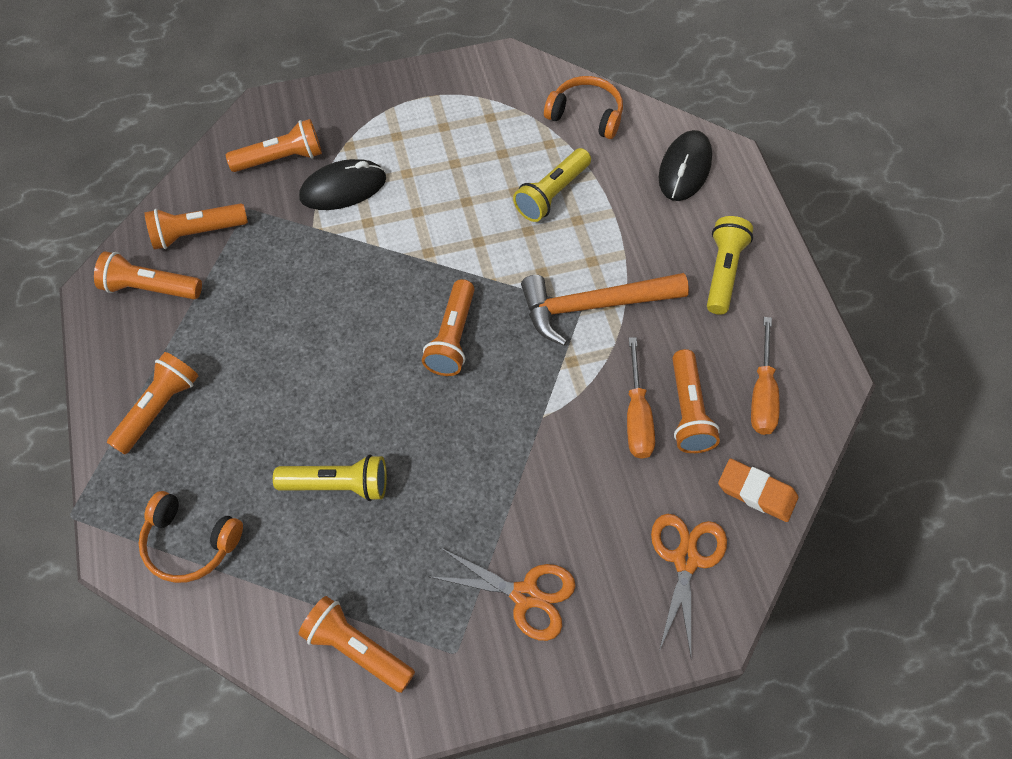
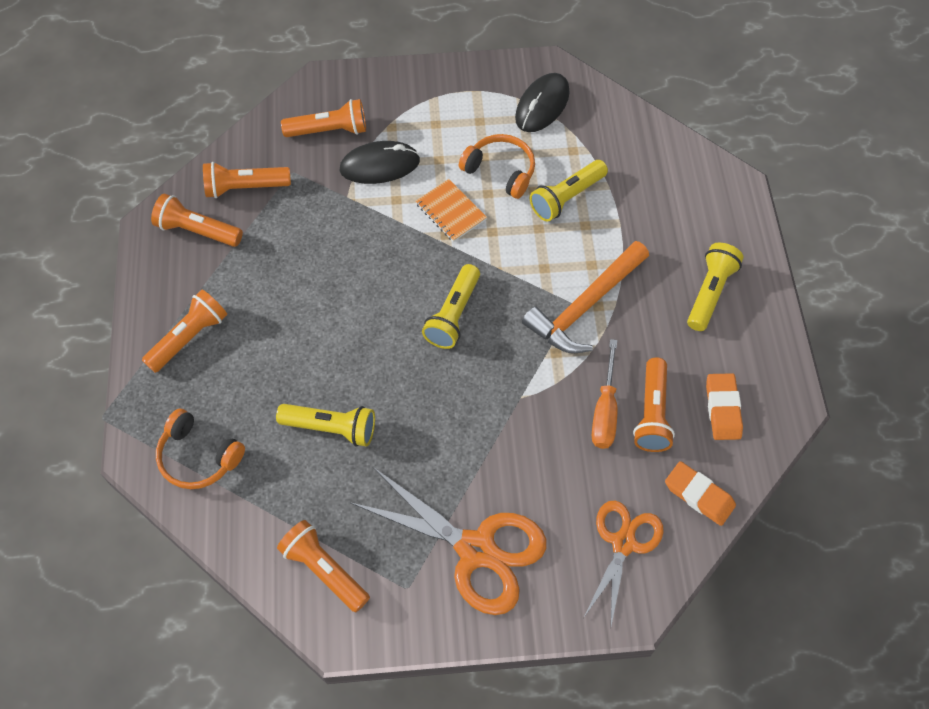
camera: 10 degrees right, 0 degrees up
orange flashlight [422,279,475,376] -> yellow flashlight [422,264,480,349]
orange scissors [430,548,576,641] -> orange scissors [351,467,547,615], size x1.56
orange hammer [521,273,689,346] -> orange hammer turned 45 degrees counterclockwise [522,241,649,353]
orange headphones [544,76,623,139] -> orange headphones moved to [459,134,535,199]
black mouse [659,130,712,201] -> black mouse moved to [515,73,570,132]
orange screwdriver [751,317,779,435] -> orange eraser [706,373,743,440]
none -> orange notebook [415,179,487,242]

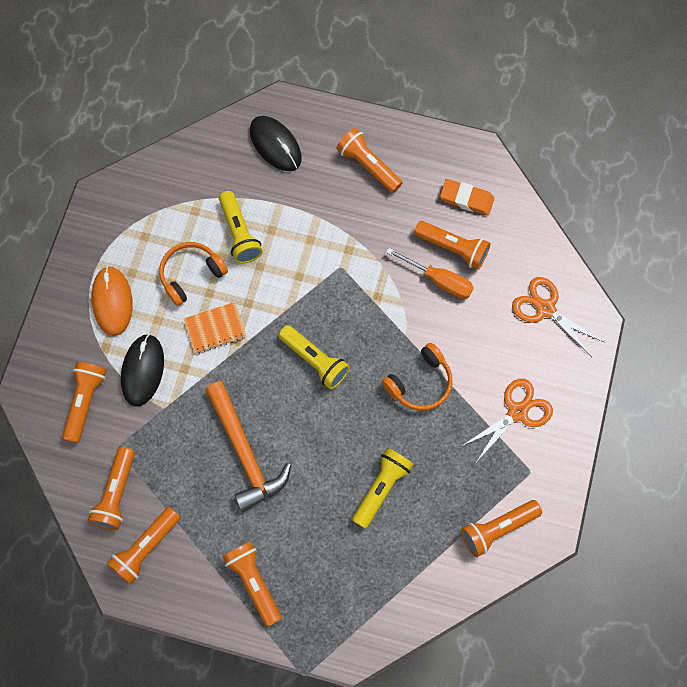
camera: 70 degrees left, 10 degrees up
orange headphones [156,408,245,489] -> orange headphones moved to [382,343,453,411]
orange scissors [351,467,547,615] -> orange scissors [462,379,553,461], size x0.64
black mouse [515,73,570,132] -> black mouse moved to [250,116,302,171]
orange hammer [522,241,649,353] -> orange hammer moved to [205,381,291,512]
orange eraser [665,461,736,526] -> none
yellow flashlight [687,243,744,331] -> orange flashlight [336,128,403,193]
none -> orange mouse [91,266,133,336]

